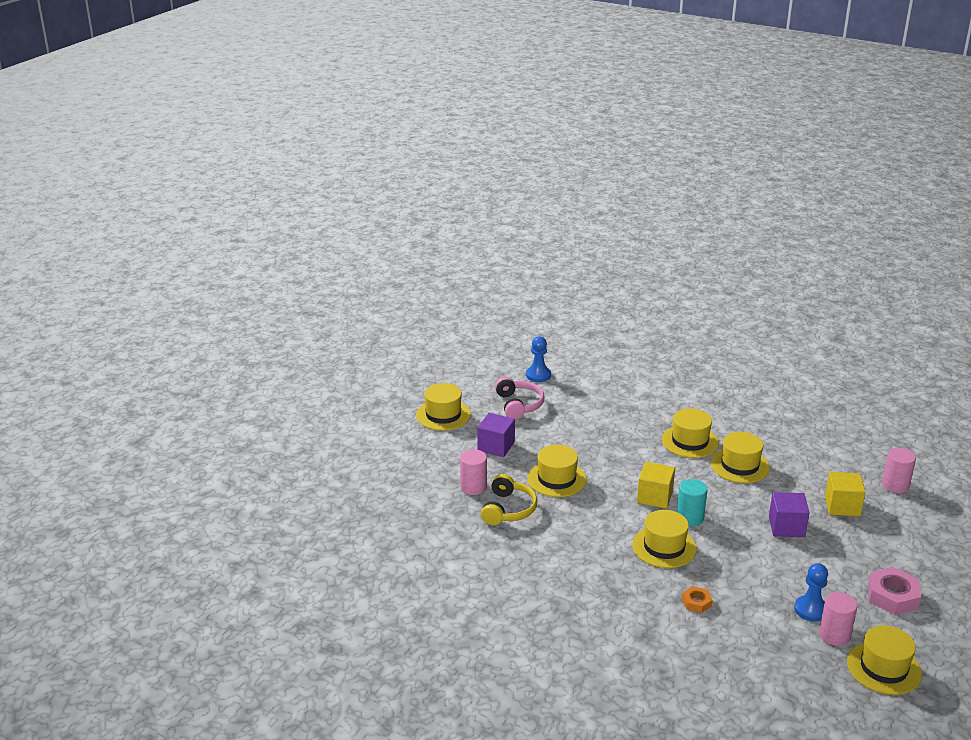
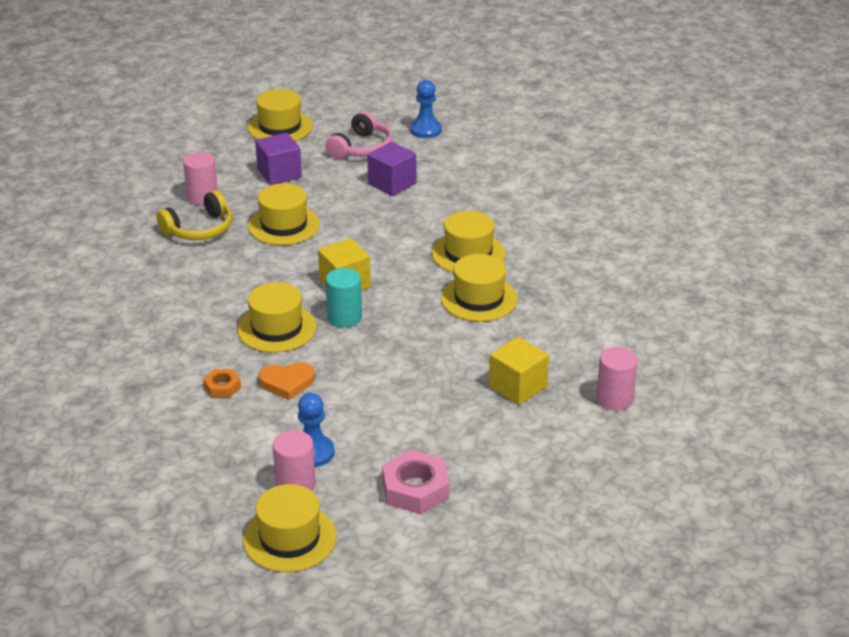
camera: 40 degrees right, 5 degrees up
purple cube [769,492,809,537] -> purple cube moved to [367,142,416,196]
none -> orange heart [258,362,315,400]

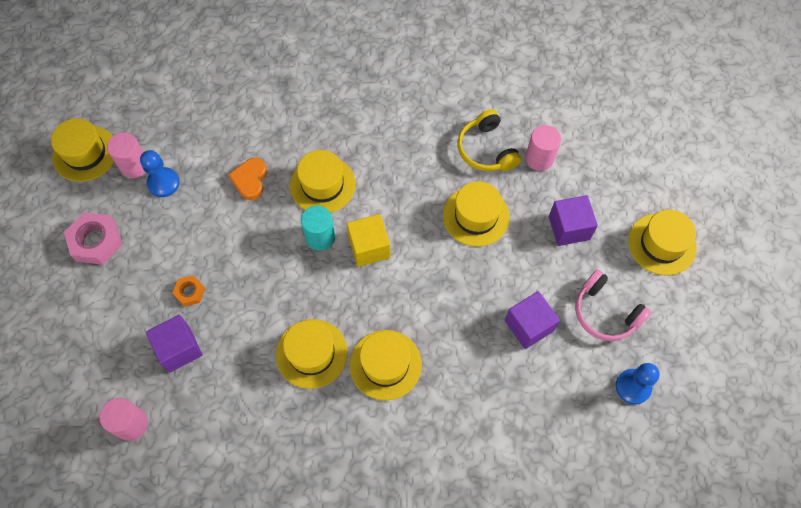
camera: 105 degrees right, 30 degrees up
orange nut [203,369,241,398] -> orange nut moved to [172,275,205,307]
yellow cube [489,337,549,405] -> purple cube [146,315,203,373]

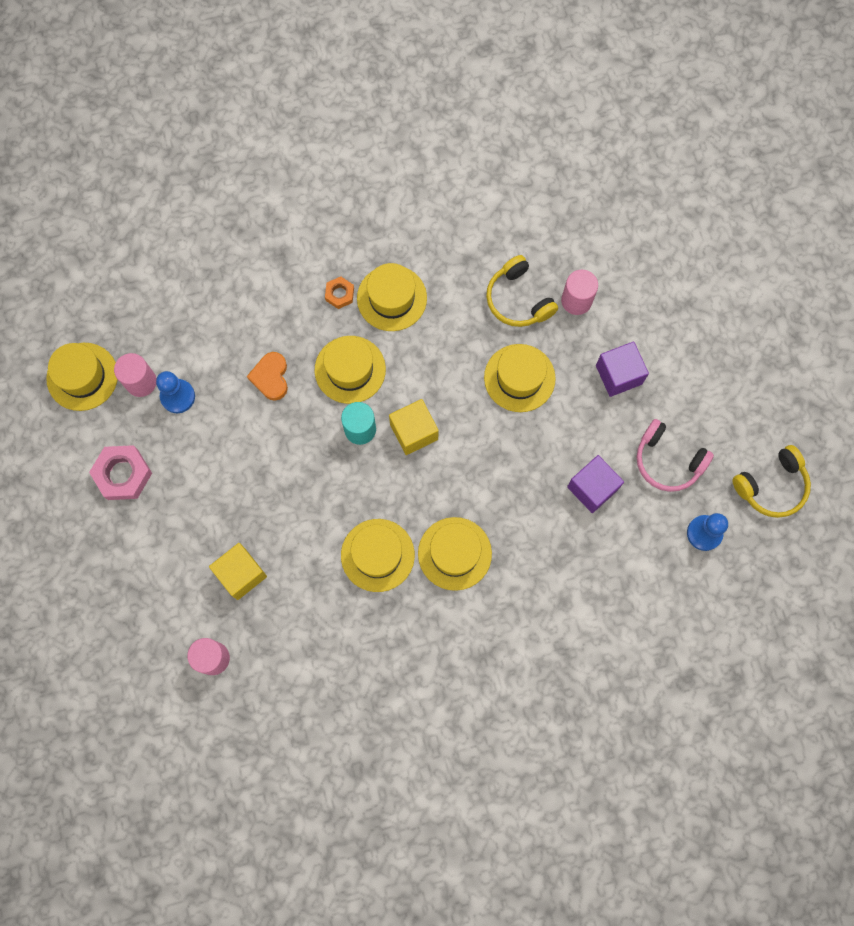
camera: 10 degrees left, 10 degrees up
purple cube [146,315,203,373] -> yellow cube [209,543,267,600]
orange nut [172,275,205,307] -> orange nut moved to [325,277,354,309]
yellow hat [628,210,697,275] -> yellow hat moved to [357,263,427,331]
none -> yellow headphones [732,445,811,518]

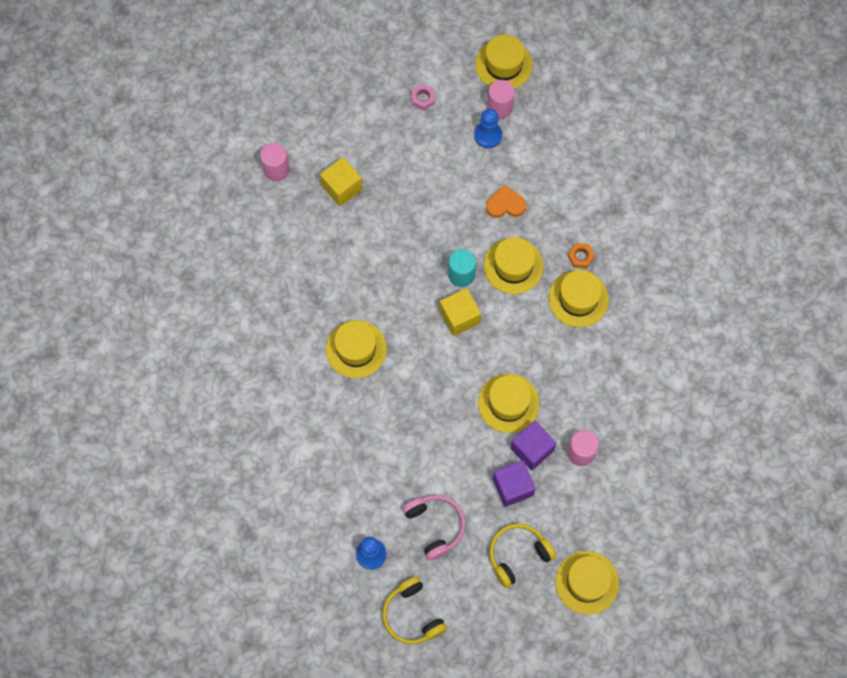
camera: 90 degrees right, 5 degrees down
pink nut [89,445,152,500] -> pink nut [412,84,435,110], size x0.56
yellow hat [341,519,415,592] -> yellow hat moved to [555,551,619,615]
yellow headphones [486,255,558,327] -> yellow headphones moved to [489,523,556,588]
purple cube [567,455,624,513] -> purple cube moved to [511,421,557,471]
pink headphones [637,419,714,492] -> pink headphones turned 120 degrees clockwise [403,495,465,561]

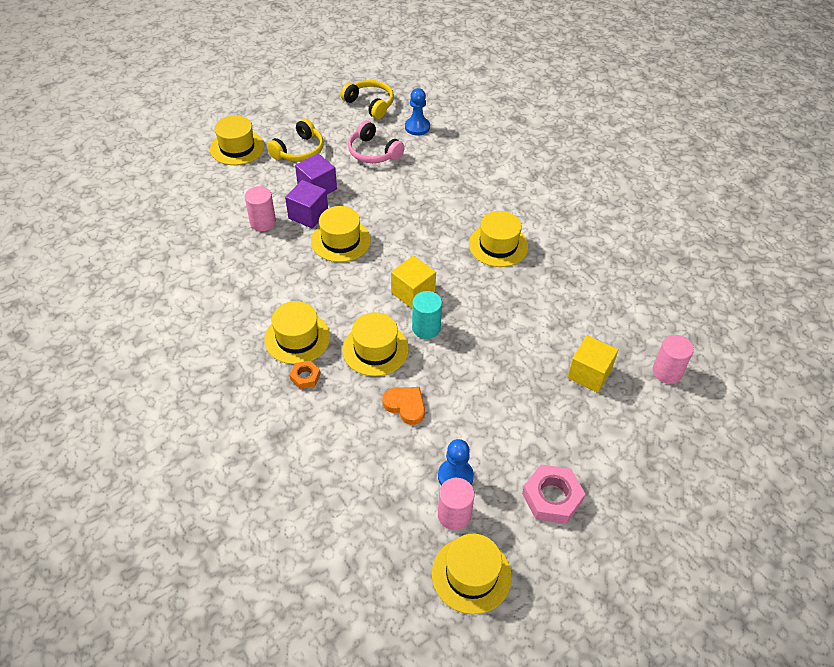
camera: 160 degrees right, 20 degrees down
pink nut [412,84,435,110] -> pink nut [522,464,585,524], size x1.80
orange heart [486,185,526,218] -> orange heart turned 120 degrees counterclockwise [382,387,425,425]

